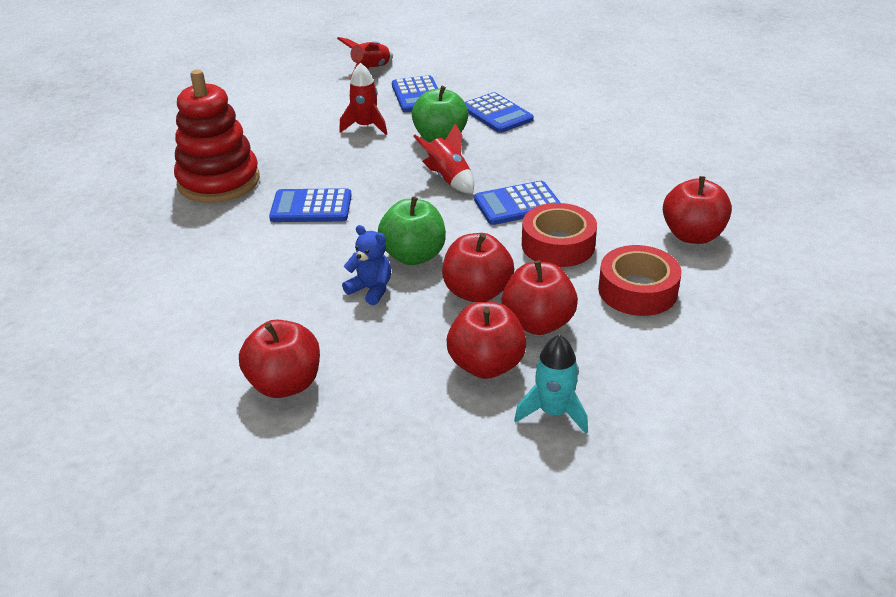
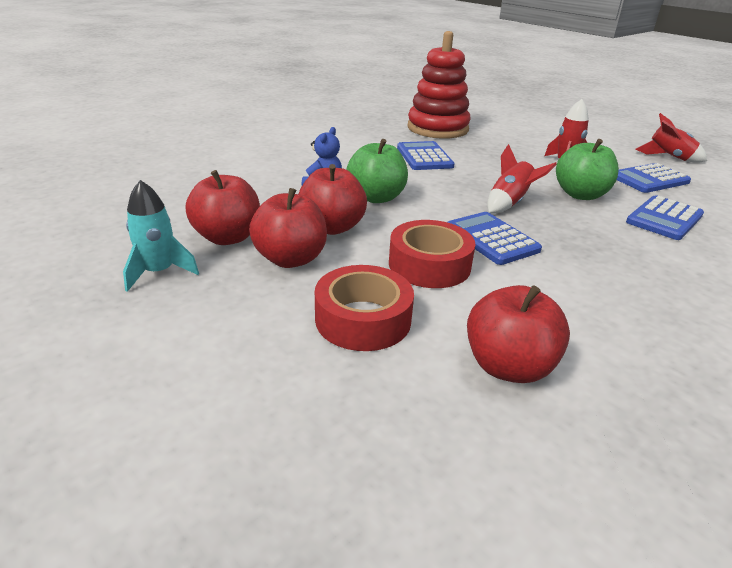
camera: 75 degrees right, 5 degrees down
red apple [239,319,320,398] -> none

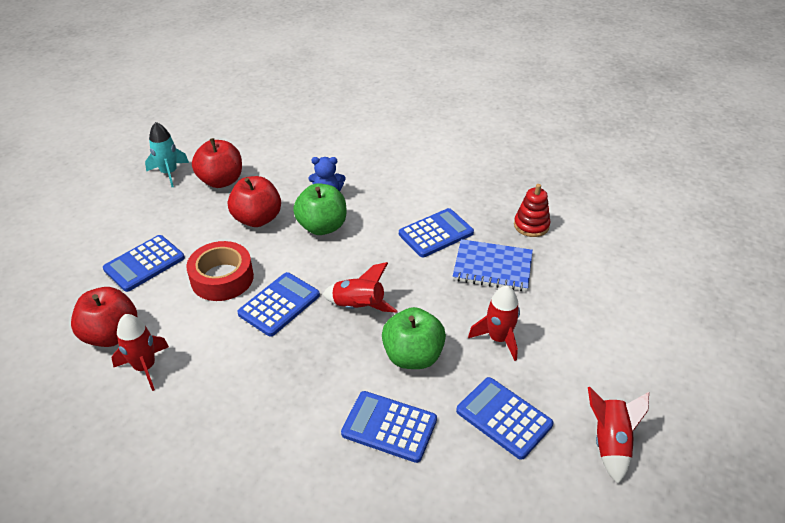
camera: 70 degrees right, 10 degrees up
red apple [249,188,327,268] -> none
red tape [315,265,414,351] -> blue calculator [103,235,185,292]
red stacking toy [408,31,470,139] -> red stacking toy [514,184,551,237], size x0.50
none -> red rocket [111,314,169,391]
none -> blue notebook [453,239,533,291]

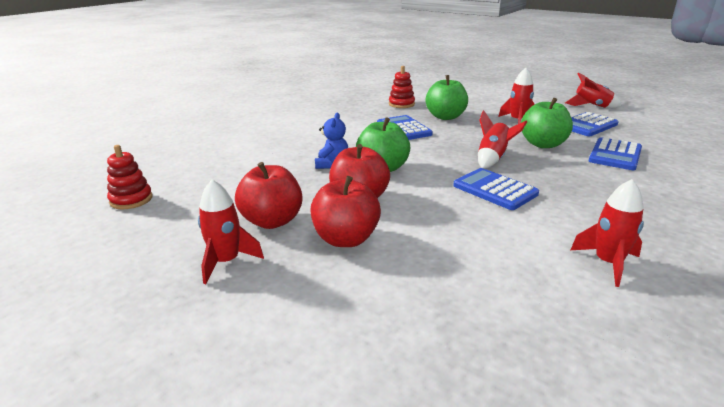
camera: 80 degrees left, 15 degrees down
red apple [71,287,137,347] -> red apple moved to [311,176,381,247]
blue calculator [103,235,185,292] -> none
turquoise rocket [145,122,189,187] -> red rocket [198,179,264,284]
red tape [186,241,254,301] -> none
blue notebook [453,239,533,291] -> green apple [426,75,468,120]
none -> red stacking toy [107,145,153,209]

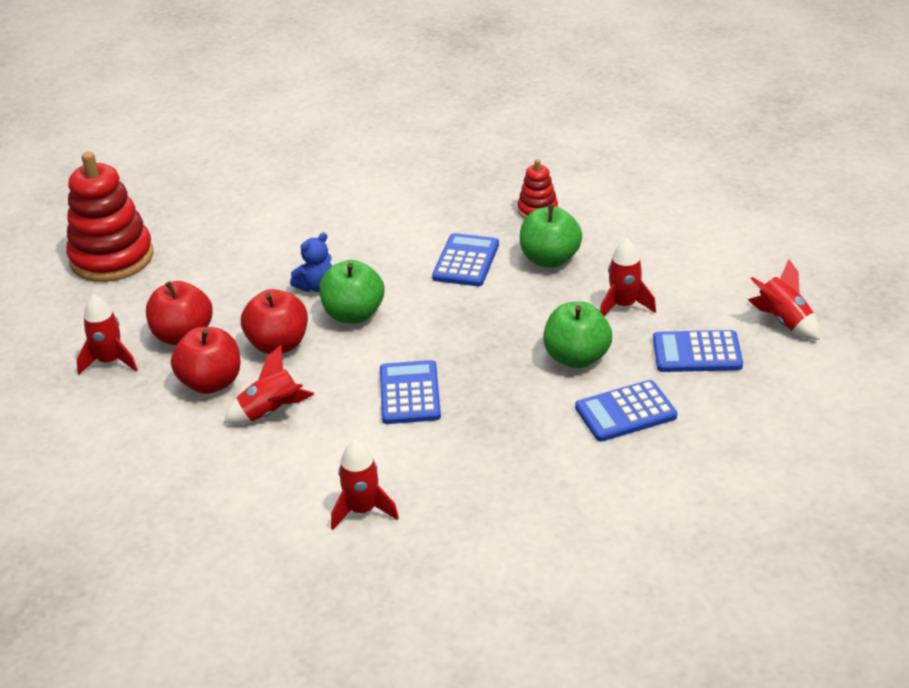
camera: 40 degrees right, 10 degrees up
red stacking toy [107,145,153,209] -> red stacking toy [66,152,154,282], size x2.02
red rocket [478,110,527,169] -> red rocket moved to [224,345,314,424]

